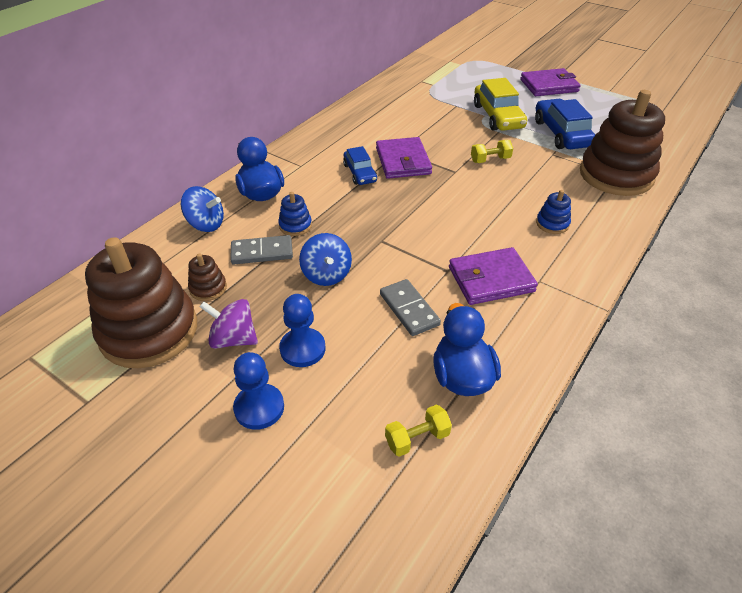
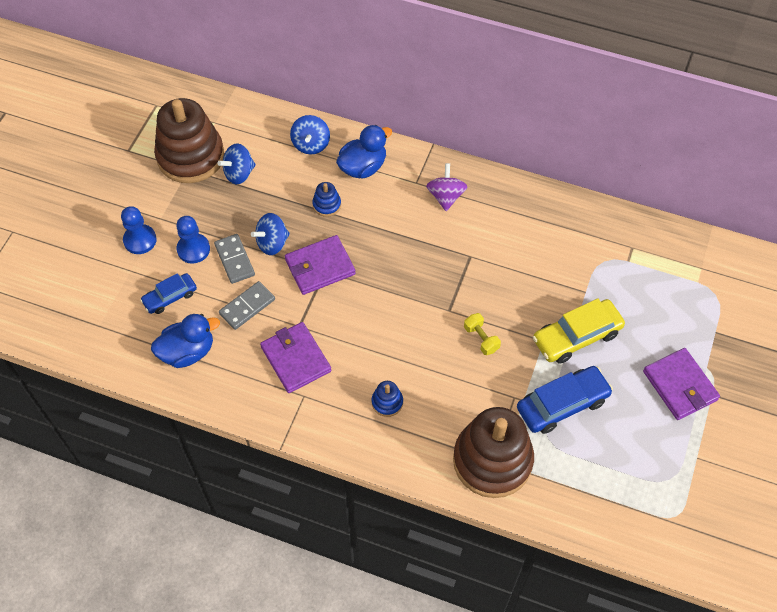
camera: 75 degrees right, 15 degrees up
brown stacking toy [188,253,227,301] -> blue spinning top [218,143,256,184]
purple spinning top [200,299,258,349] -> purple spinning top moved to [426,163,467,211]
grey domino [230,235,293,264] -> grey domino moved to [214,234,255,284]
blue car [343,146,377,185] -> blue car moved to [140,273,197,314]
purple wallet [376,137,432,179] -> purple wallet moved to [285,235,356,295]
yellow dumbbell [385,405,452,457] -> none

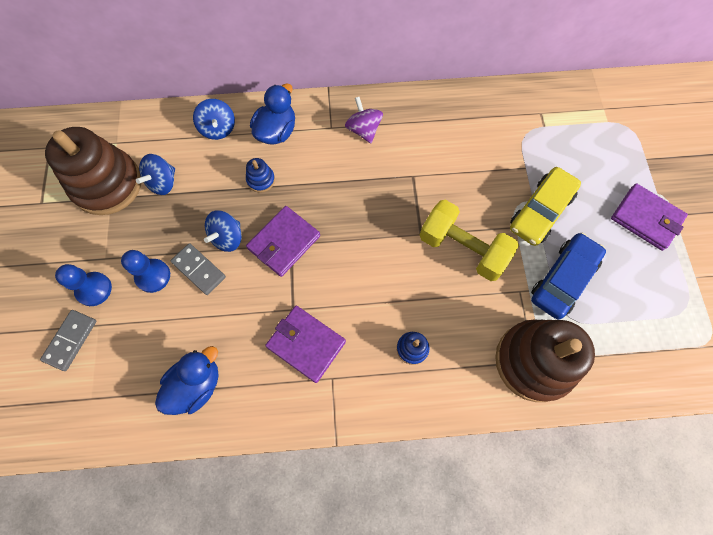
camera: 25 degrees left, 10 degrees up
blue car [140,273,197,314] -> none
grey domino [219,281,275,330] -> grey domino moved to [40,310,96,371]
yellow dumbbell [464,313,501,355] -> yellow dumbbell [420,200,519,281], size x2.17

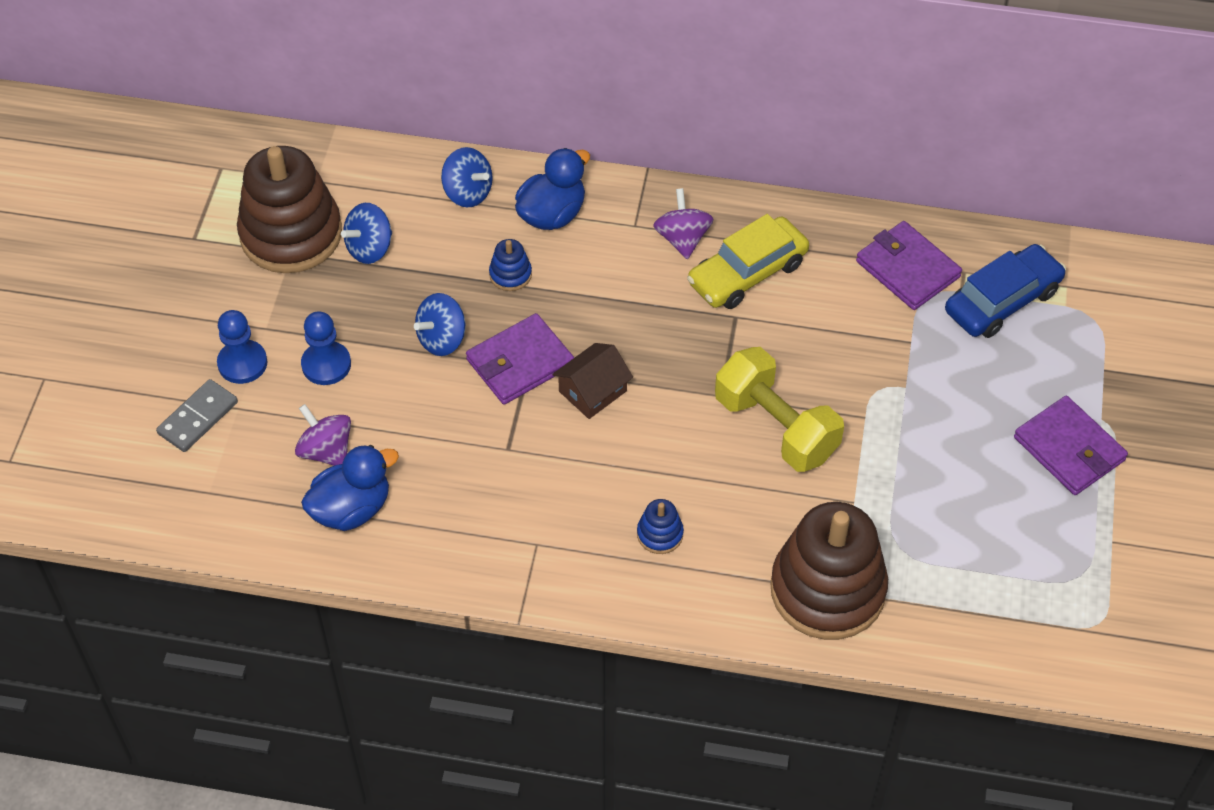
camera: 15 degrees right, 15 degrees down
grey domino [171,243,226,295] -> none
blue spinning top [193,99,235,140] -> blue spinning top turned 45 degrees counterclockwise [441,147,493,207]
purple wallet [265,306,346,383] -> purple wallet moved to [856,221,962,310]
yellow car [510,167,581,246] -> yellow car moved to [687,214,809,309]
blue car [531,233,606,319] -> blue car moved to [945,244,1066,338]
none -> purple spinning top [295,404,351,466]
none -> brown house [552,343,633,419]

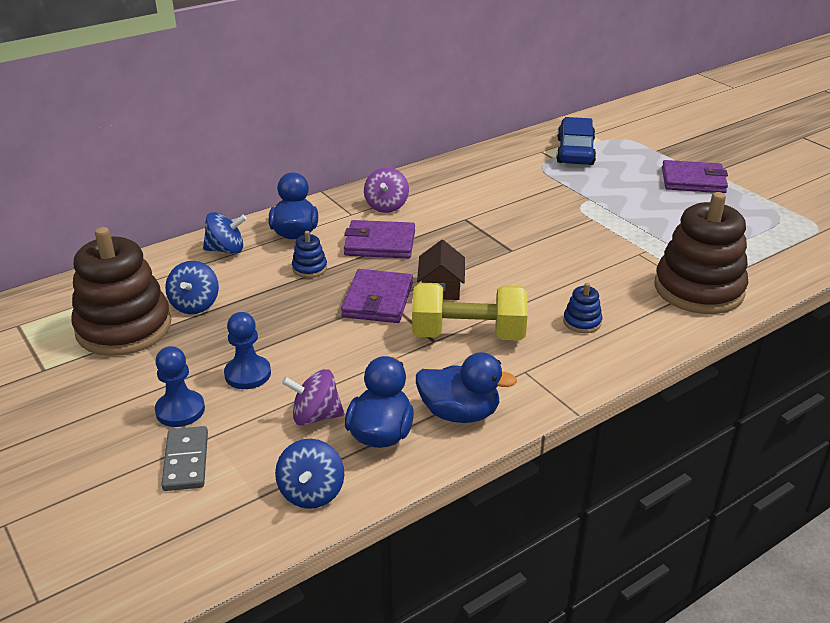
camera: 45 degrees left, 20 degrees down
blue spinning top [414,293,465,356] -> blue spinning top moved to [275,439,344,509]
purple spinning top [653,188,713,259] -> purple spinning top turned 120 degrees counterclockwise [364,167,409,213]
yellow car [687,214,809,309] -> none
yellow dumbbell [715,347,844,472] -> yellow dumbbell moved to [412,282,528,341]
purple wallet [856,221,962,310] -> purple wallet moved to [344,220,415,259]
none -> blue duck [416,352,517,423]

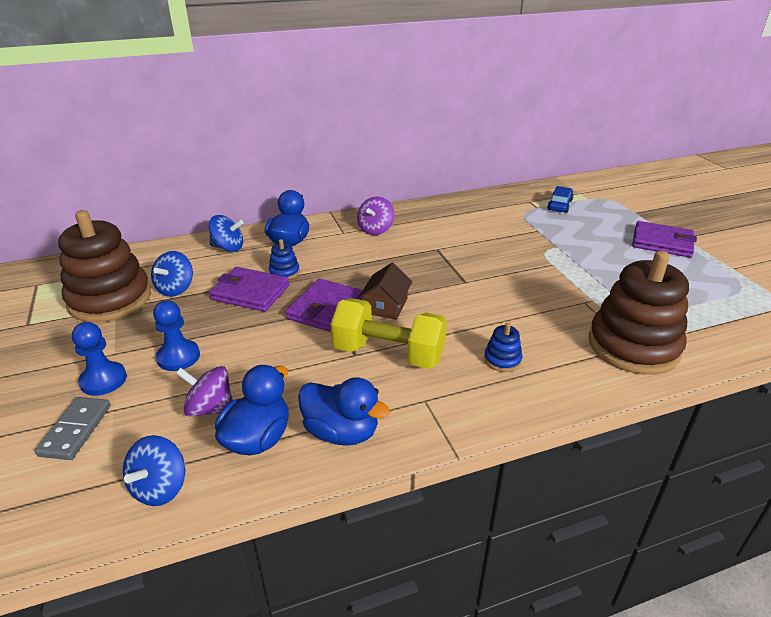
camera: 15 degrees right, 0 degrees up
purple wallet [344,220,415,259] -> purple wallet moved to [209,267,289,312]
blue car [556,117,596,165] -> blue car [547,186,574,213], size x0.61

